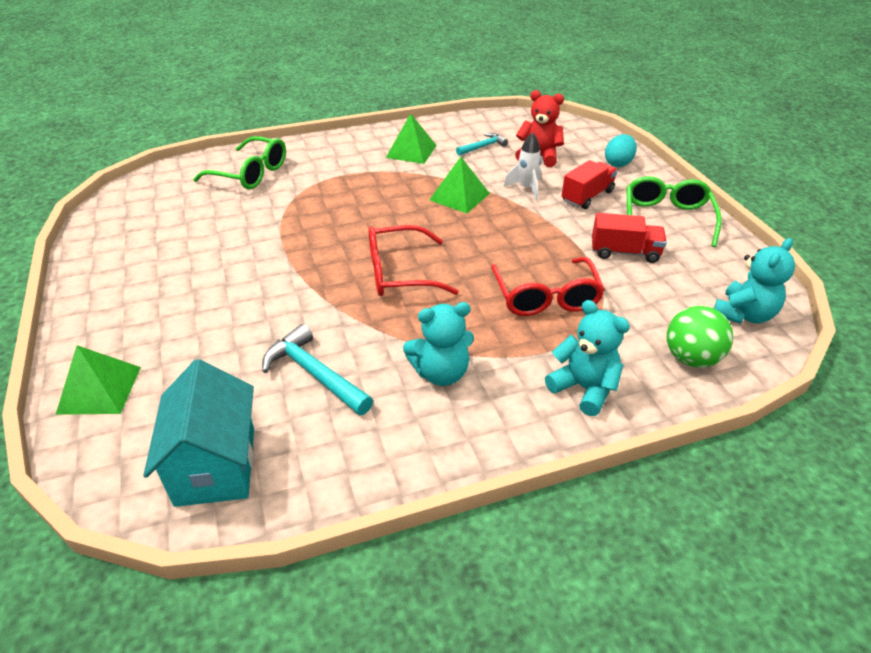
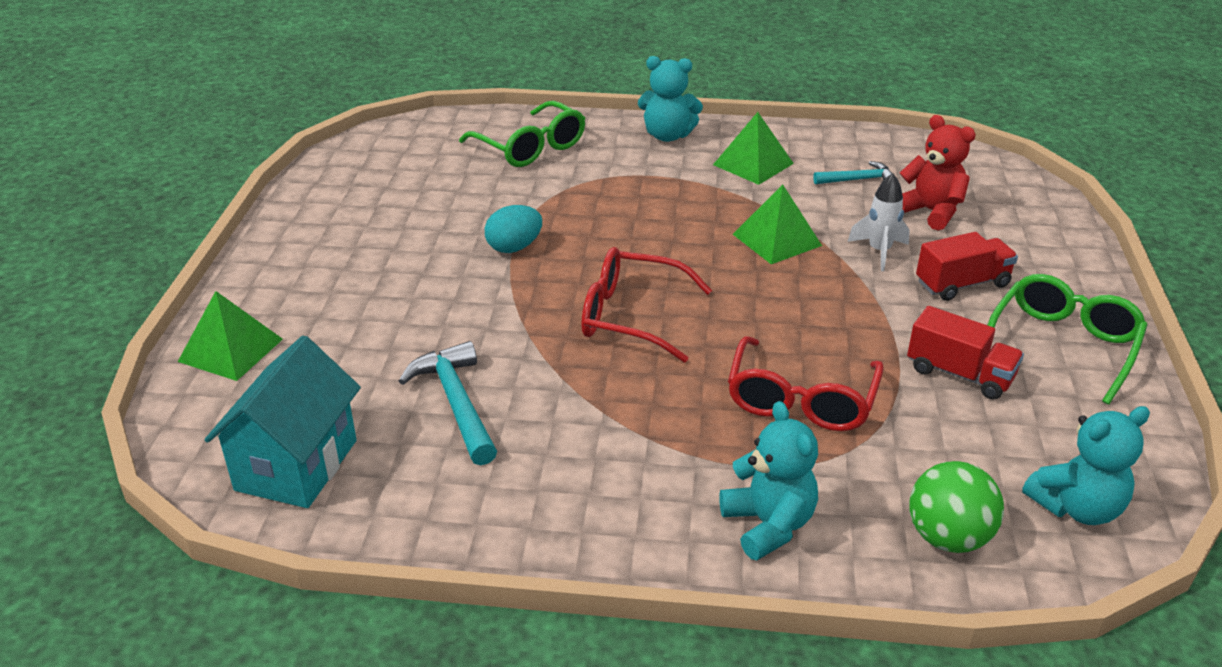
camera: 25 degrees right, 5 degrees down
turquoise teddy bear [403,302,474,386] -> turquoise teddy bear moved to [638,56,703,142]
turquoise egg [605,134,637,167] -> turquoise egg moved to [485,205,542,253]

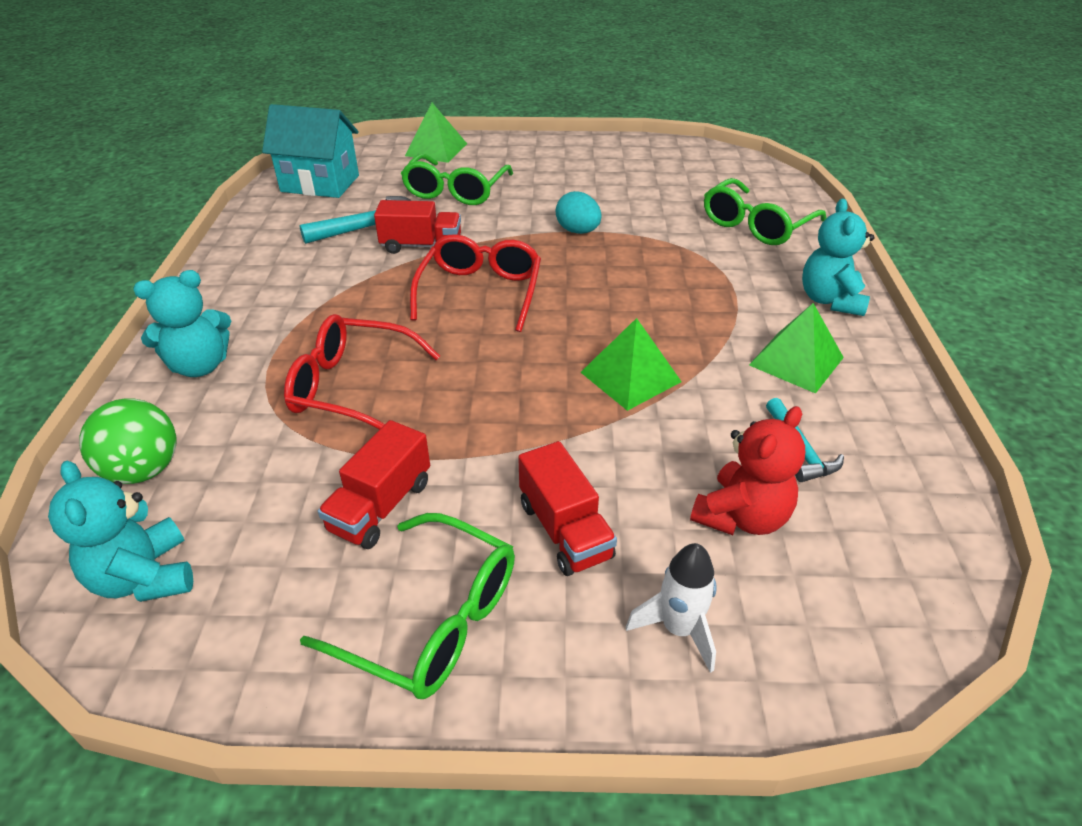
camera: 85 degrees right, 5 degrees up
white rocket [848,173,910,271] -> white rocket moved to [626,543,717,673]
none -> red truck [374,200,461,254]
none -> green glasses [401,154,513,205]

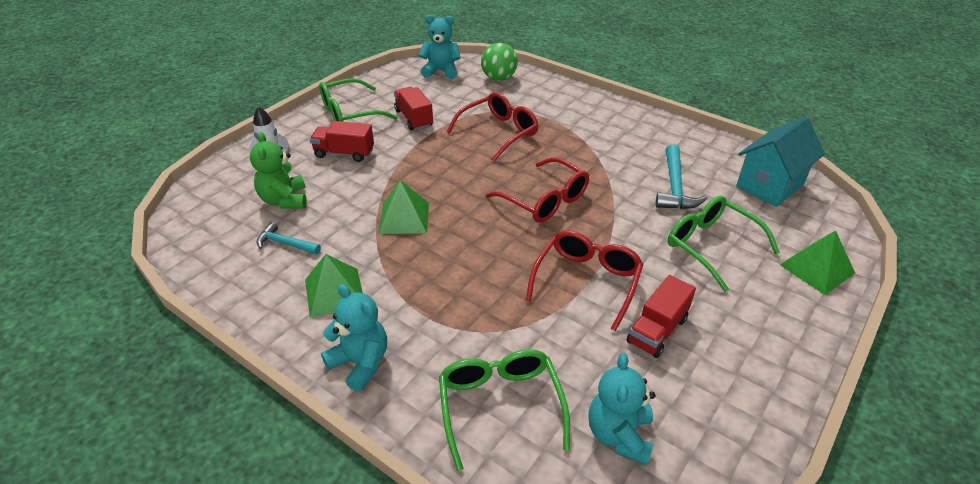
camera: 125 degrees right, 0 degrees up
turquoise teddy bear [133,270,231,377] -> turquoise teddy bear moved to [588,353,655,465]
red truck [374,200,461,254] -> red truck moved to [626,275,696,358]
turquoise egg [556,191,601,234] -> red glasses [526,230,644,331]
red teddy bear [690,406,805,535] -> green teddy bear [250,132,307,209]

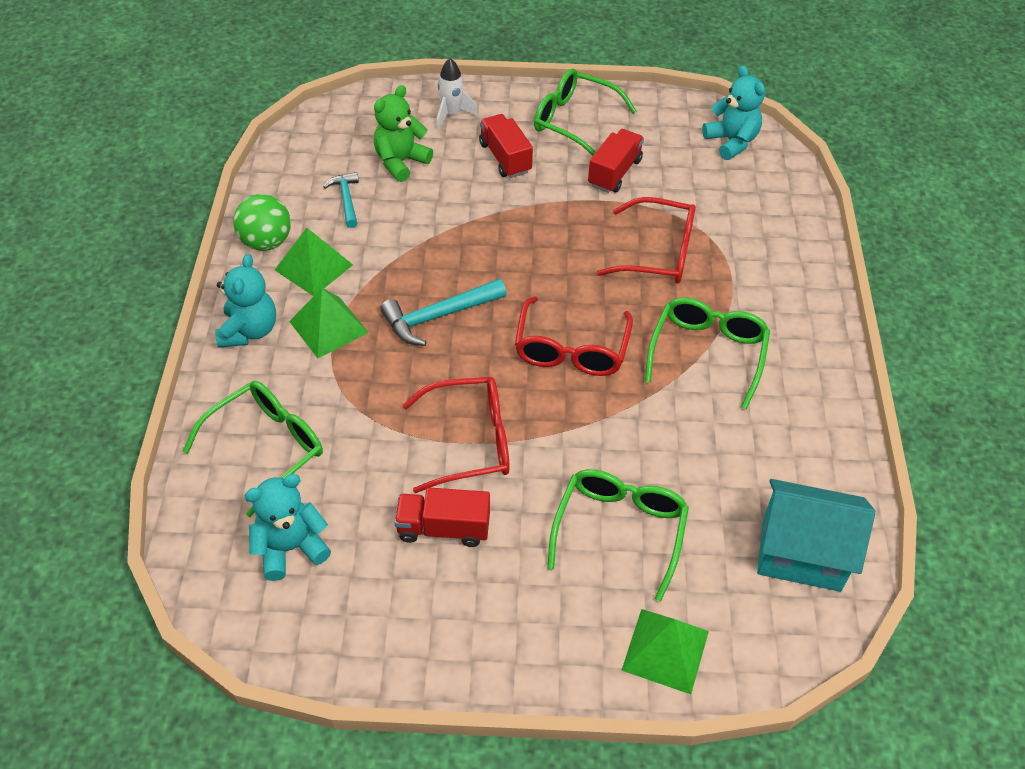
camera: 55 degrees right, 10 degrees up
green pyramid [378,180,429,234] -> green pyramid moved to [289,288,369,358]
green ball [481,43,518,81] -> green ball moved to [233,194,291,251]
turquoise hammer [656,144,708,209] -> turquoise hammer moved to [380,279,506,346]
none -> green glasses [645,298,770,409]

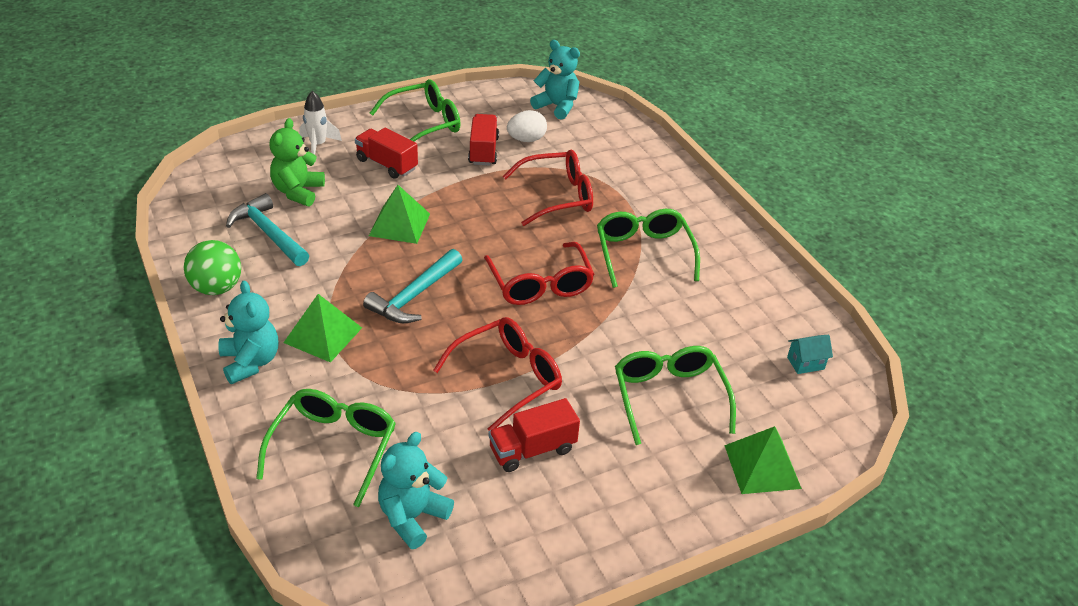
camera: 30 degrees left, 10 degrees down
green pyramid [275,228,353,296] -> green pyramid moved to [369,185,430,244]
turquoise hammer [323,172,359,228] -> turquoise hammer [226,193,309,266], size x1.60
green glasses [534,68,637,156] -> green glasses turned 150 degrees clockwise [370,79,461,142]
turquoise house [757,479,875,592] -> turquoise house [787,335,833,374], size x0.44
none -> white egg [507,110,547,142]

